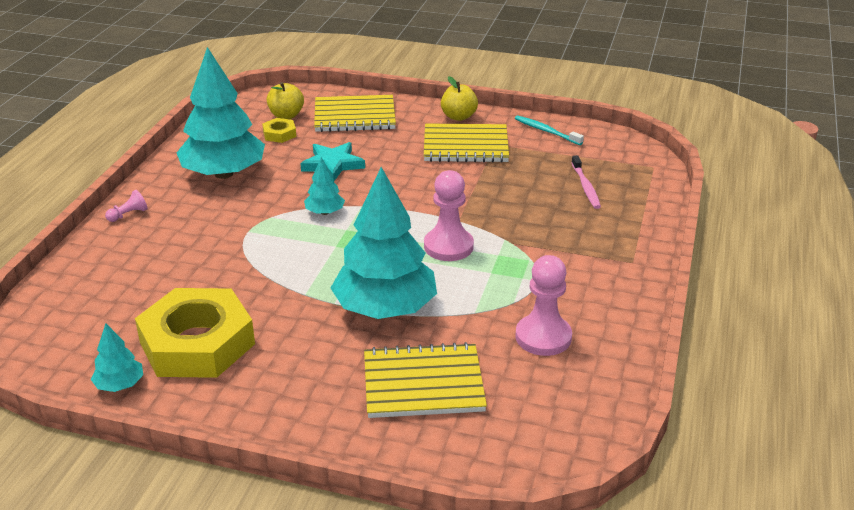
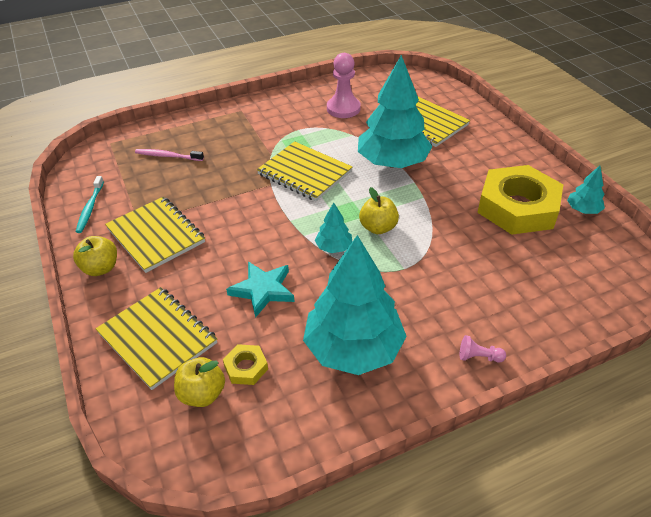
camera: 130 degrees left, 10 degrees up
pink pawn [424,170,474,261] -> yellow notebook [257,141,352,201]
pink toothbrush [571,155,601,209] -> pink toothbrush turned 120 degrees counterclockwise [135,149,204,161]
none -> yellow apple [359,187,399,234]

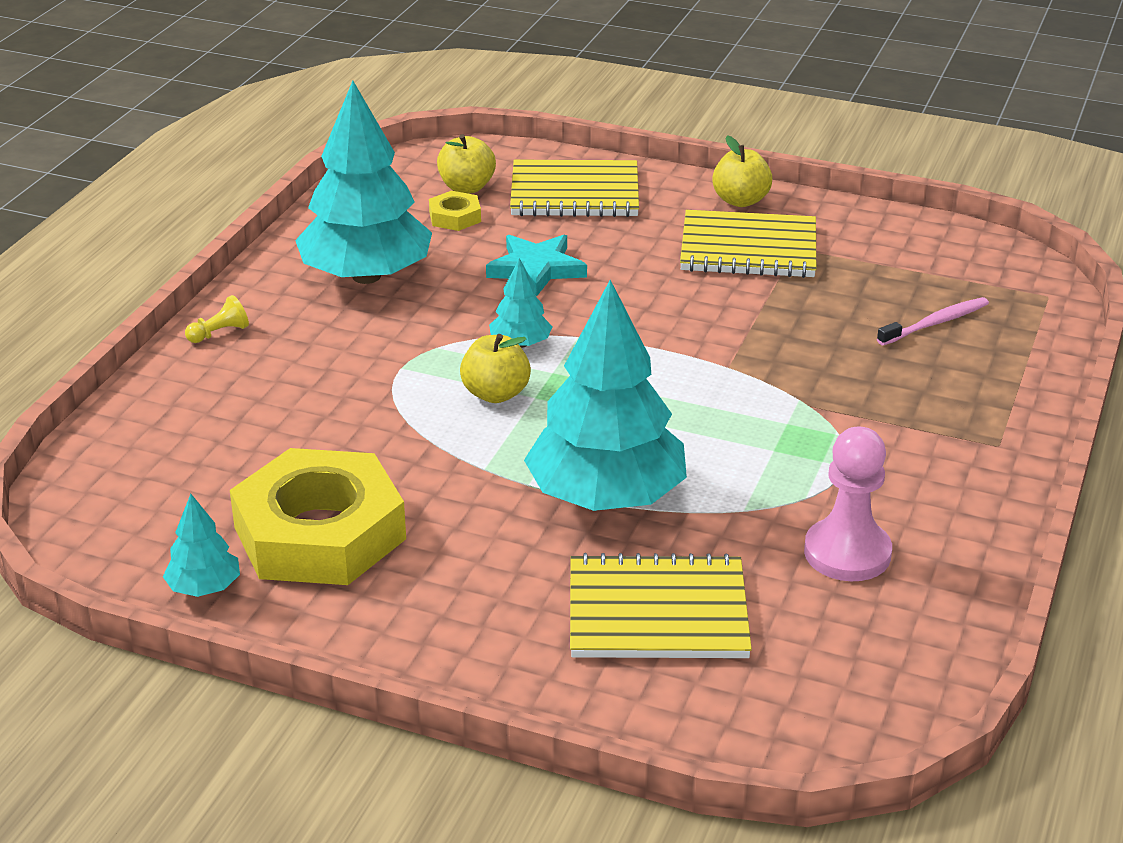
camera: 135 degrees right, 10 degrees down
turquoise toothbrush [75,176,104,233] -> none
yellow notebook [257,141,352,201] -> none
pink pawn [460,335,506,363] -> yellow pawn [185,295,249,343]

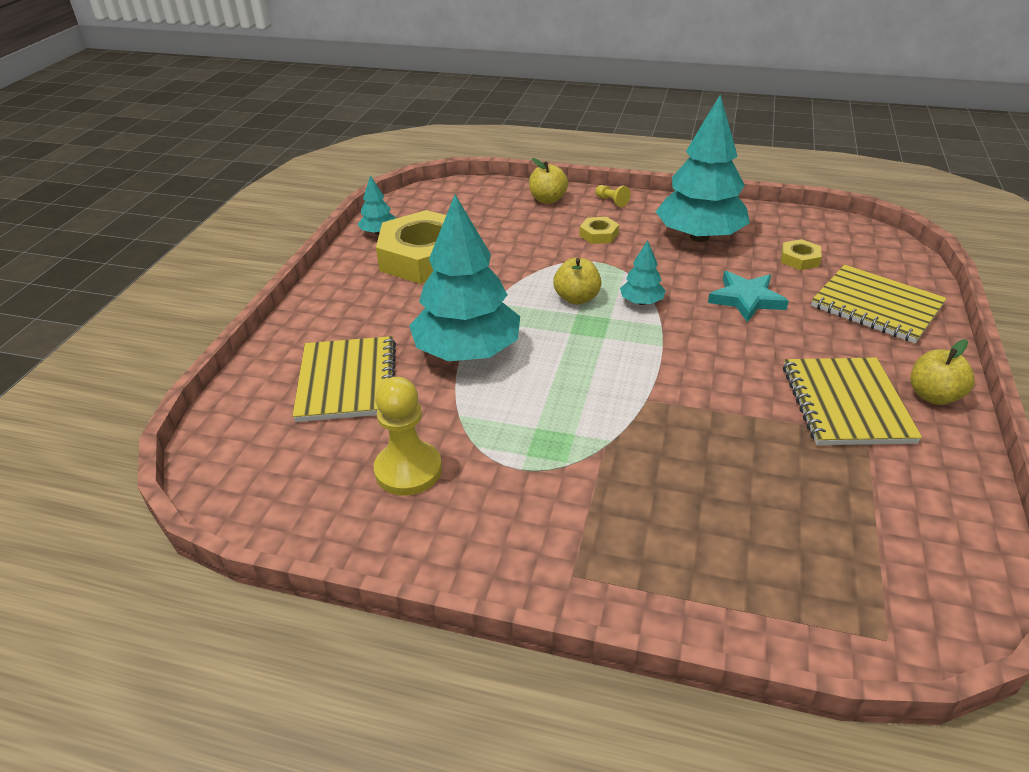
camera: 85 degrees right, 5 degrees up
yellow apple [437,134,496,194] -> yellow apple moved to [529,158,568,204]
yellow notebook [510,160,639,217] -> yellow notebook turned 45 degrees counterclockwise [811,265,947,343]
pink pawn [804,427,892,581] -> yellow pawn [374,377,442,496]
pink toothbrush [877,297,989,345] -> none
none -> yellow nut [579,217,619,244]

